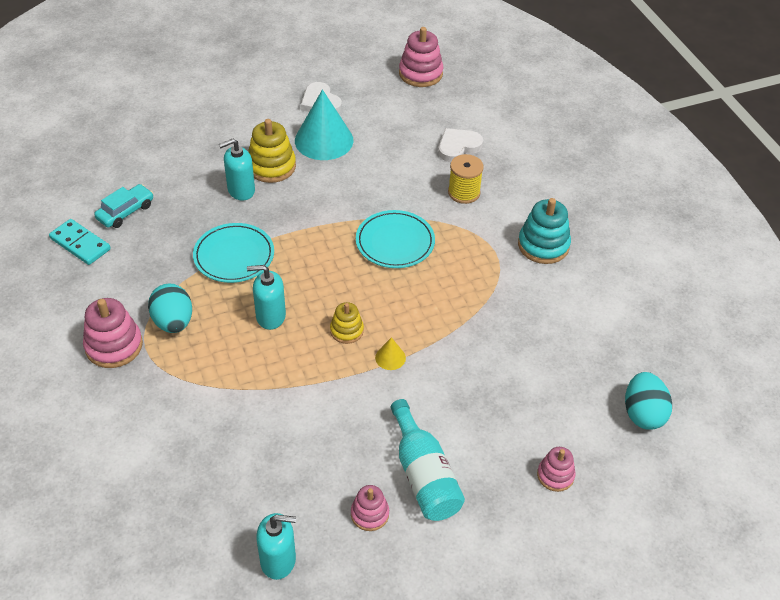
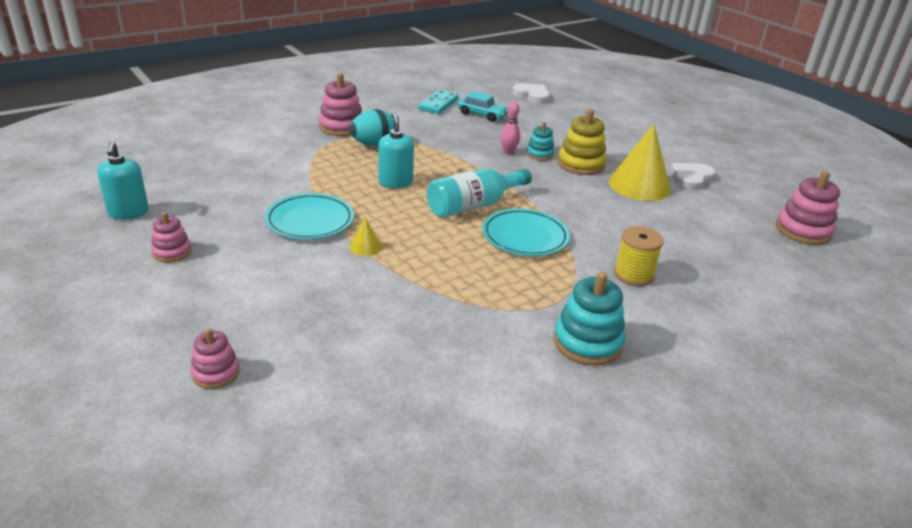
camera: 75 degrees right, 15 degrees down
turquoise plate [193,223,274,283] -> turquoise plate moved to [265,193,354,240]
turquoise soap dispenser [219,138,255,200] -> turquoise stacking toy [526,122,555,161]
turquoise cone [295,89,353,160] -> yellow cone [609,124,671,201]
yellow stacking toy [330,302,364,344] -> none
turquoise bottle [391,399,465,521] -> turquoise bottle moved to [427,168,532,218]
white heart [438,128,483,162] -> white heart moved to [512,83,550,104]
turquoise egg [625,372,672,430] -> none
none -> pink bowling pin [500,102,520,154]

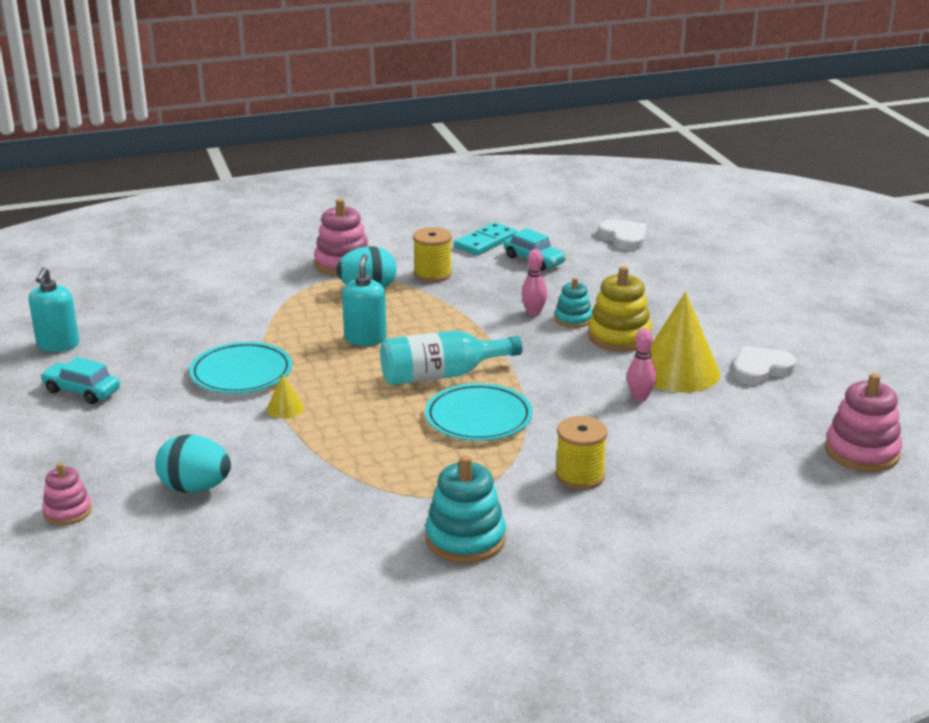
camera: 20 degrees right, 5 degrees down
pink stacking toy [151,212,192,263] -> turquoise car [40,357,120,404]
none -> turquoise egg [155,434,231,493]
none -> yellow spool [413,227,452,282]
none -> pink bowling pin [627,328,656,401]

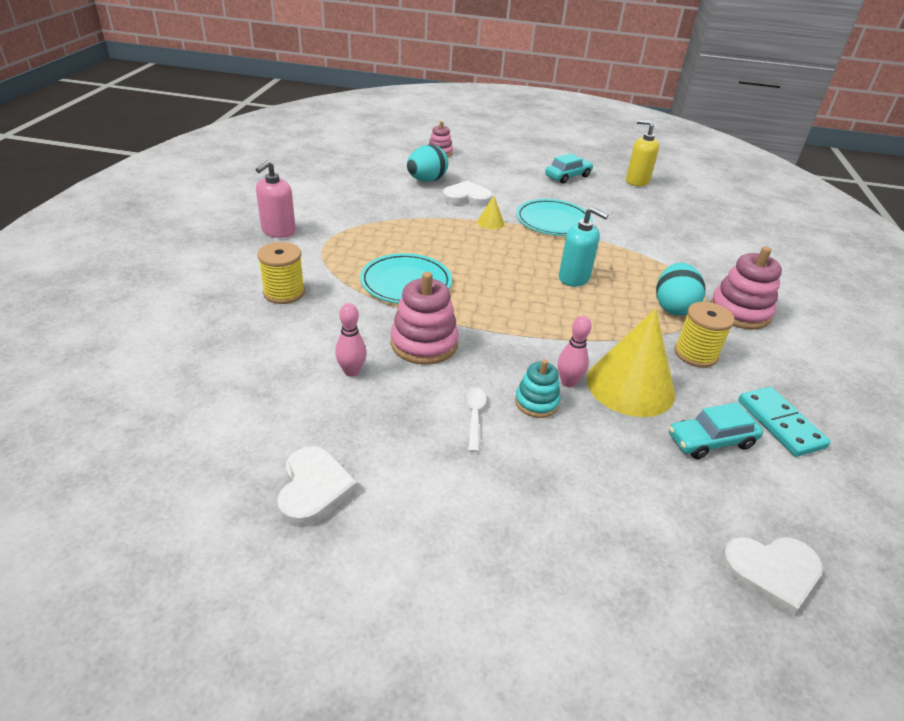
camera: 115 degrees right, 10 degrees up
turquoise soap dispenser [29,267,79,352] -> yellow soap dispenser [626,120,659,186]
turquoise bottle [380,330,523,385] -> none
turquoise stacking toy [425,455,506,563] -> pink soap dispenser [256,160,296,238]
yellow stacking toy [588,266,652,352] -> white spoon [464,387,487,452]
yellow cone [650,292,720,392] -> yellow cone moved to [587,308,675,417]
pink stacking toy [825,373,902,472] -> pink stacking toy moved to [391,272,459,365]
none -> white heart [442,181,493,207]

